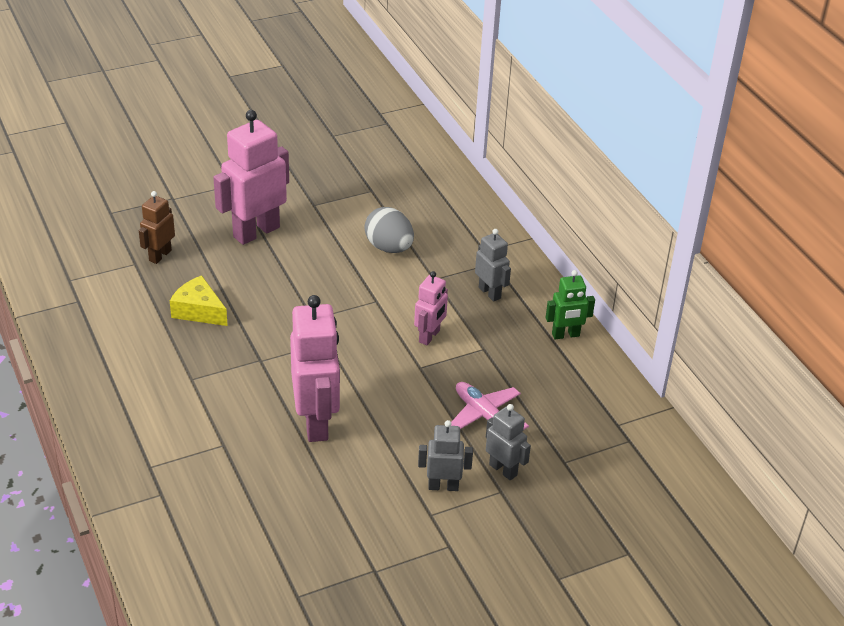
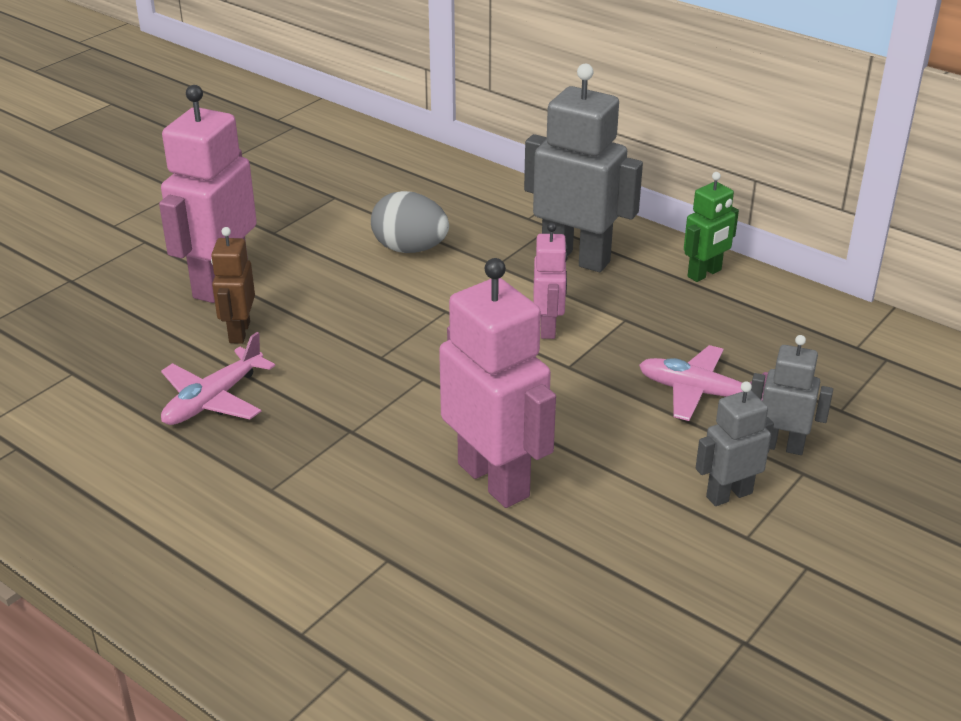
camera: 25 degrees left, 5 degrees down
brown robot [139,191,175,264] -> brown robot moved to [211,227,255,344]
yellow cheese [170,275,228,326] -> pink plane [161,332,275,425]
grey robot [475,229,511,302] -> grey robot [524,63,643,272], size x1.85

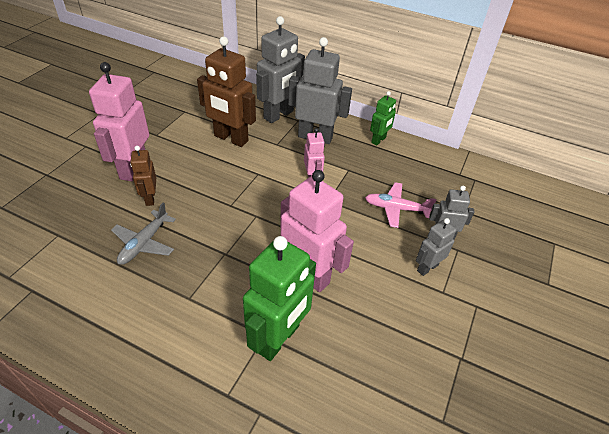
camera: 15 degrees left, 10 degrees up
pink plane [161,332,275,425] -> grey plane [111,202,176,265]
grey egg [371,191,449,253] -> brown robot [197,36,256,147]
none -> green robot [243,236,316,361]
none -> grey robot [256,16,305,123]

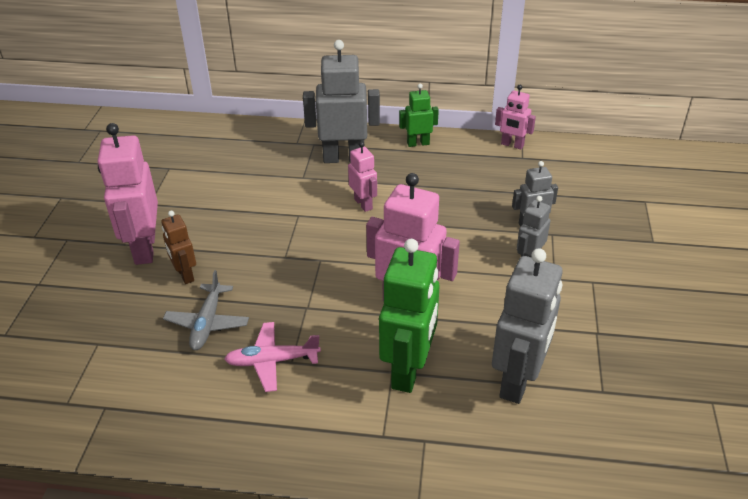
camera: 15 degrees left, 5 degrees down
brown robot [197,36,256,147] -> none
grey robot [256,16,305,123] -> grey robot moved to [492,248,563,404]
pink plane [365,182,436,228] -> pink plane moved to [224,322,321,392]
green robot [370,91,396,146] -> green robot turned 120 degrees counterclockwise [399,84,439,147]
none -> pink robot [495,85,536,149]

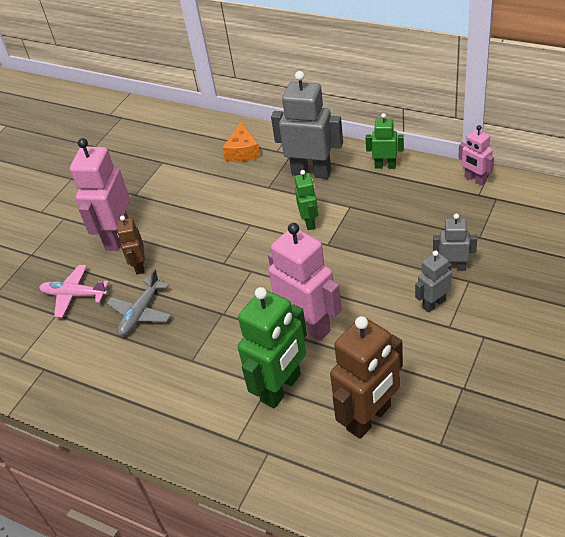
camera: 25 degrees right, 5 degrees up
pink plane [224,322,321,392] -> pink plane moved to [39,265,109,318]
pink robot [348,142,377,212] -> green robot [295,170,318,230]
grey robot [492,248,563,404] -> brown robot [330,316,403,439]
none -> orange cheese [222,122,261,162]

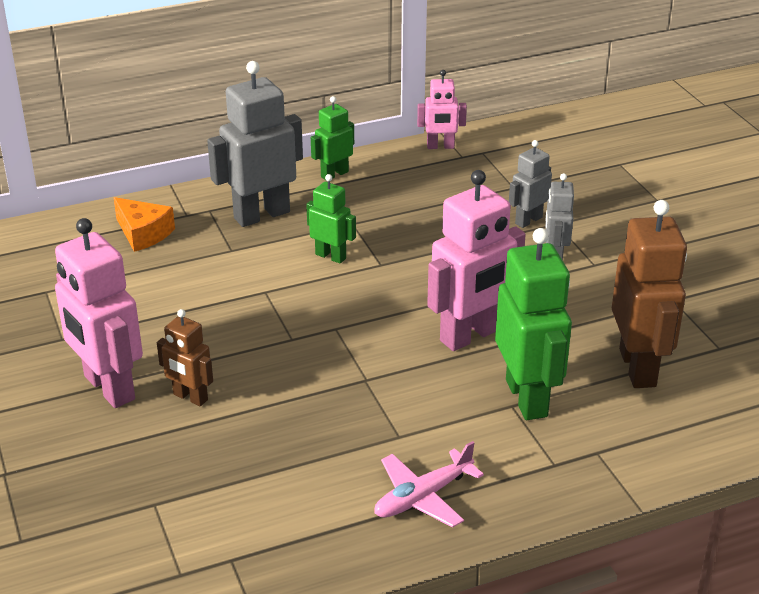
camera: 55 degrees left, 10 degrees down
pink plane [39,265,109,318] -> pink plane moved to [374,441,484,528]
grey plane [107,269,171,336] -> none
pink robot [268,223,342,341] -> pink robot turned 150 degrees clockwise [427,170,526,351]

